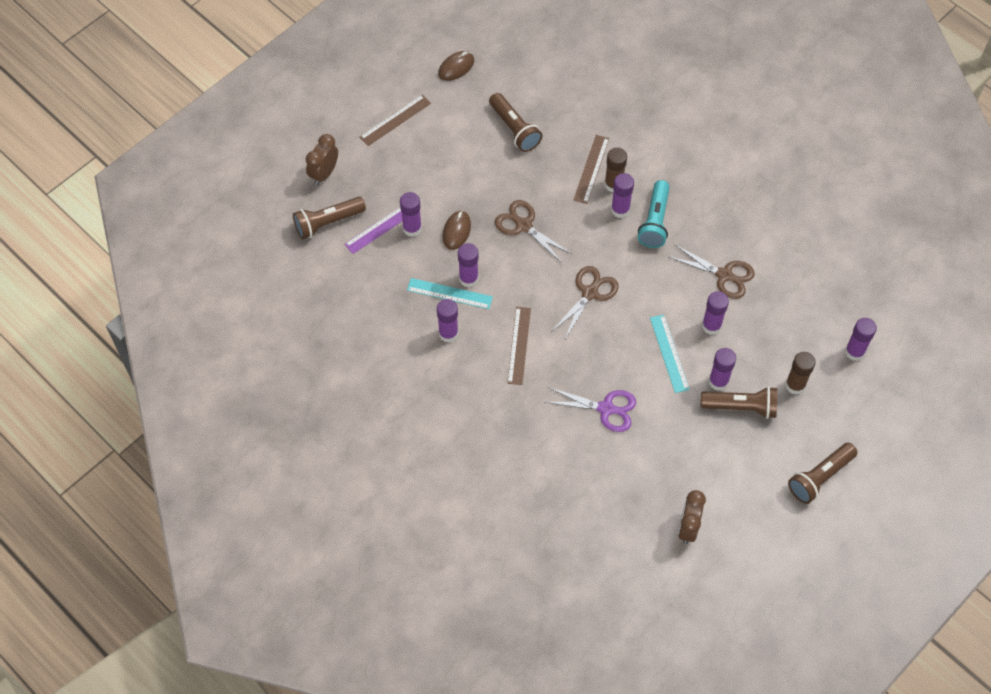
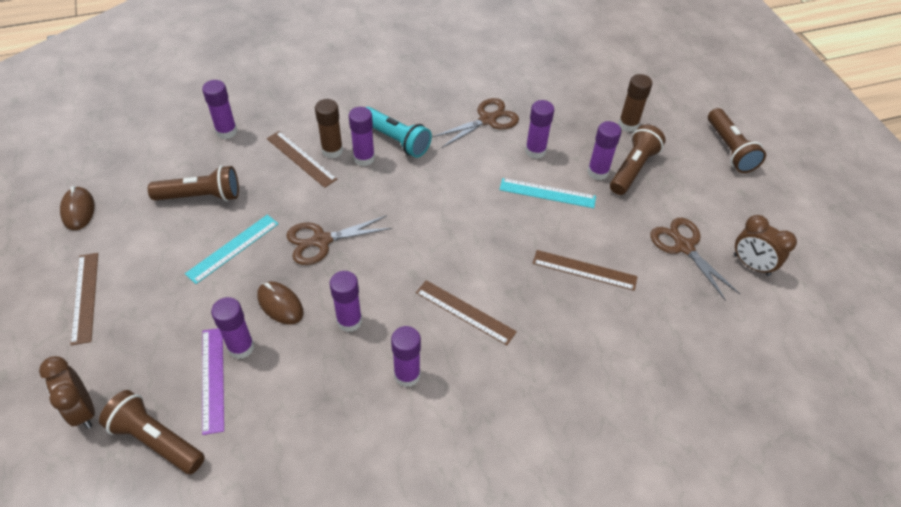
camera: 65 degrees left, 10 degrees down
brown flashlight [293,197,366,239] -> brown flashlight turned 120 degrees clockwise [99,390,205,474]
turquoise ruler [407,278,493,309] -> turquoise ruler moved to [185,215,279,284]
purple scissors [545,387,636,432] -> brown ruler [533,250,638,291]
brown scissors [552,266,619,341] -> brown scissors moved to [650,218,740,301]
purple glue stick [845,318,877,361] -> purple glue stick moved to [202,80,237,139]

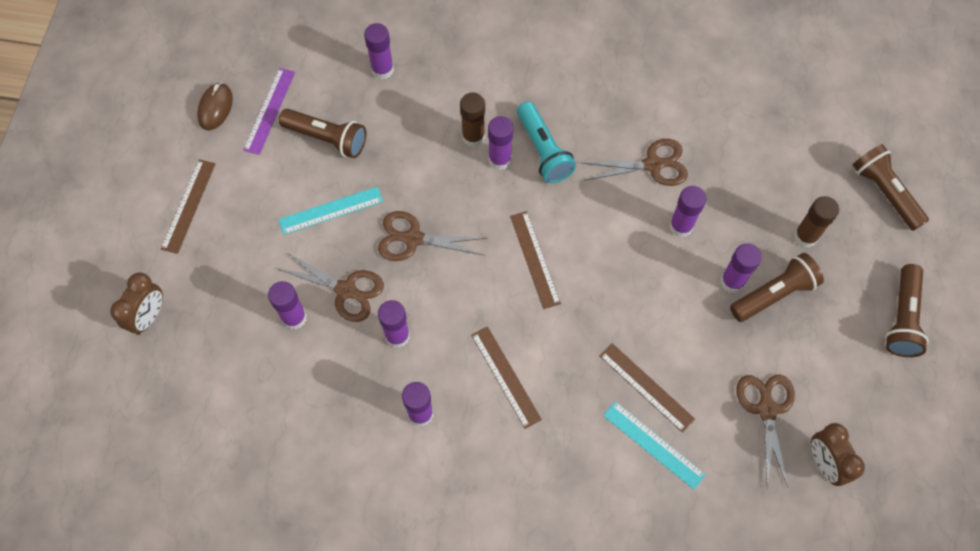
camera: 30 degrees right, 15 degrees up
brown clock [39,356,95,429] -> brown clock turned 150 degrees counterclockwise [110,273,163,335]
brown flashlight [99,390,205,474] -> brown flashlight moved to [853,144,929,231]
purple ruler [202,328,224,435] -> purple ruler moved to [243,68,295,155]
brown mouse [257,281,303,325] -> brown scissors [276,251,384,322]
brown ruler [267,131,337,188] -> brown ruler moved to [510,211,561,309]
turquoise ruler [499,178,596,208] -> turquoise ruler moved to [603,401,706,490]

